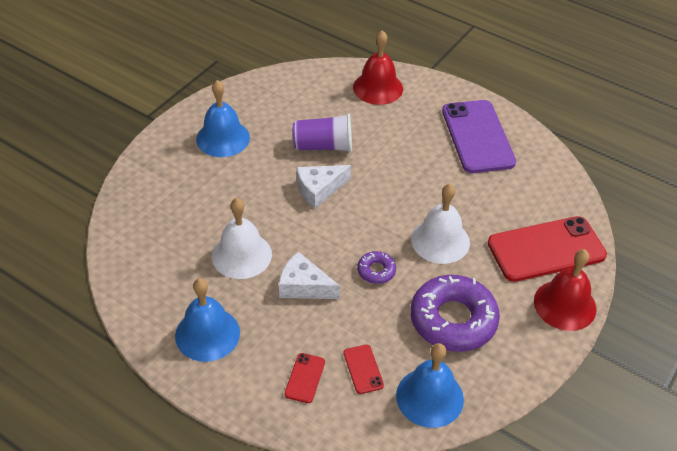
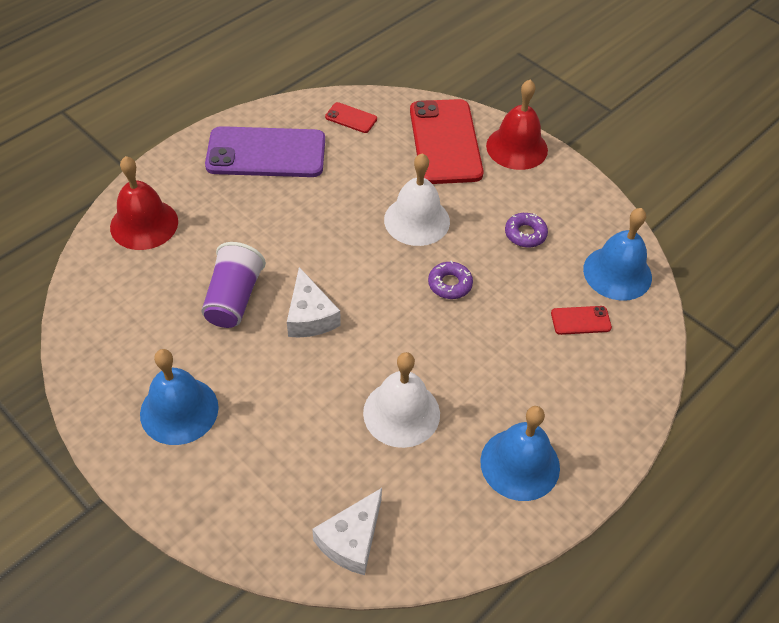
camera: 80 degrees left, 5 degrees up
white cheese [279,251,340,299] -> white cheese moved to [312,488,382,575]
red phone [285,353,325,403] -> red phone moved to [325,102,377,133]
purple donut [410,275,500,352] -> purple donut [505,213,548,248], size x0.46

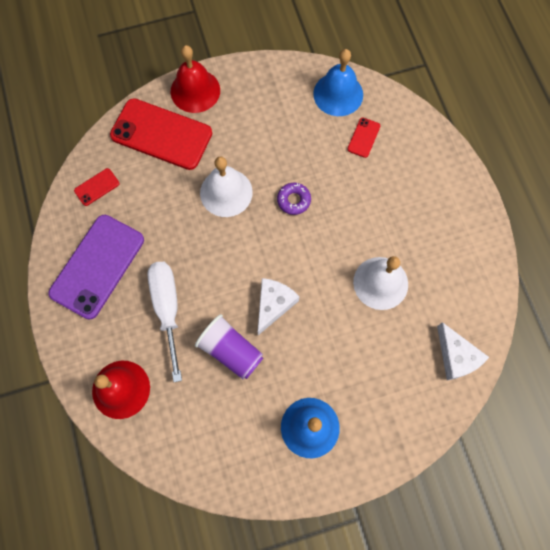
camera: 60 degrees left, 20 degrees up
white cheese [287,267,341,337] -> white cheese turned 75 degrees counterclockwise [258,278,300,335]
blue bell [480,406,560,501] -> none
purple donut [505,213,548,248] -> none
none -> white screwdriver [147,262,182,382]

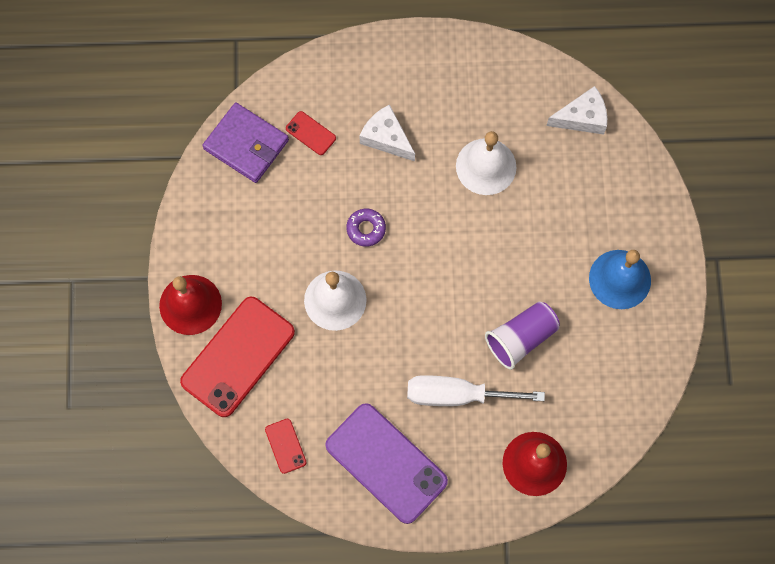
camera: 75 degrees left, 0 degrees up
white cheese [258,278,300,335] -> white cheese moved to [359,104,415,161]
blue bell [313,49,363,116] -> purple wallet [202,102,289,183]

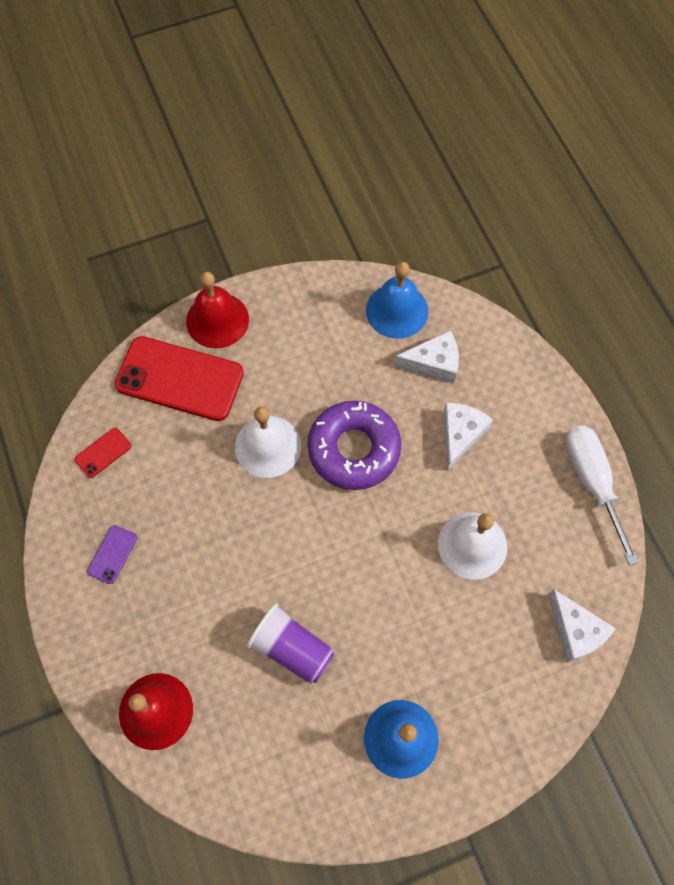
camera: 70 degrees right, 5 degrees down
purple wallet [202,102,289,183] -> blue bell [366,262,428,339]
red phone [286,111,336,155] -> white cheese [394,330,459,383]
purple phone [325,403,448,524] -> purple phone [87,525,137,584], size x0.43
purple donut [346,209,386,247] -> purple donut [307,401,401,490], size x2.17
white screwdriver [407,375,545,406] -> white screwdriver moved to [565,425,639,565]

